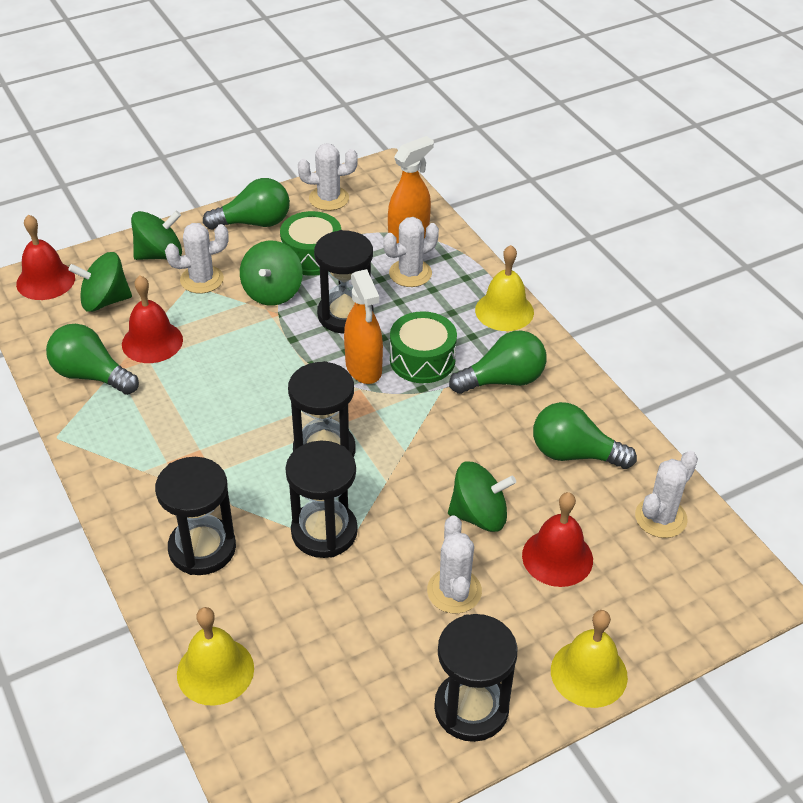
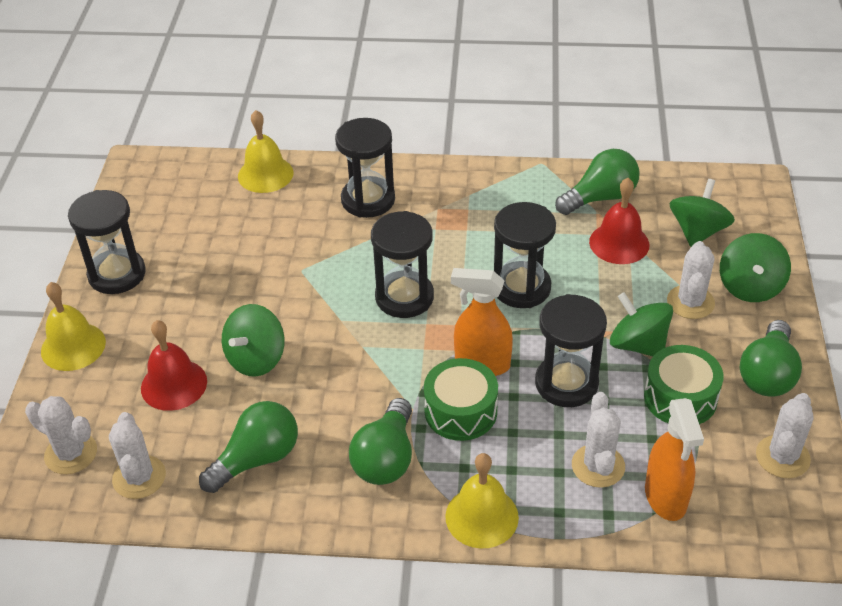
camera: 125 degrees right, 0 degrees up
red bell [16,214,75,300] -> none
black hourglass [285,441,358,558] -> black hourglass moved to [494,202,556,308]
white cactus [427,515,482,614] -> white cactus moved to [25,396,97,474]

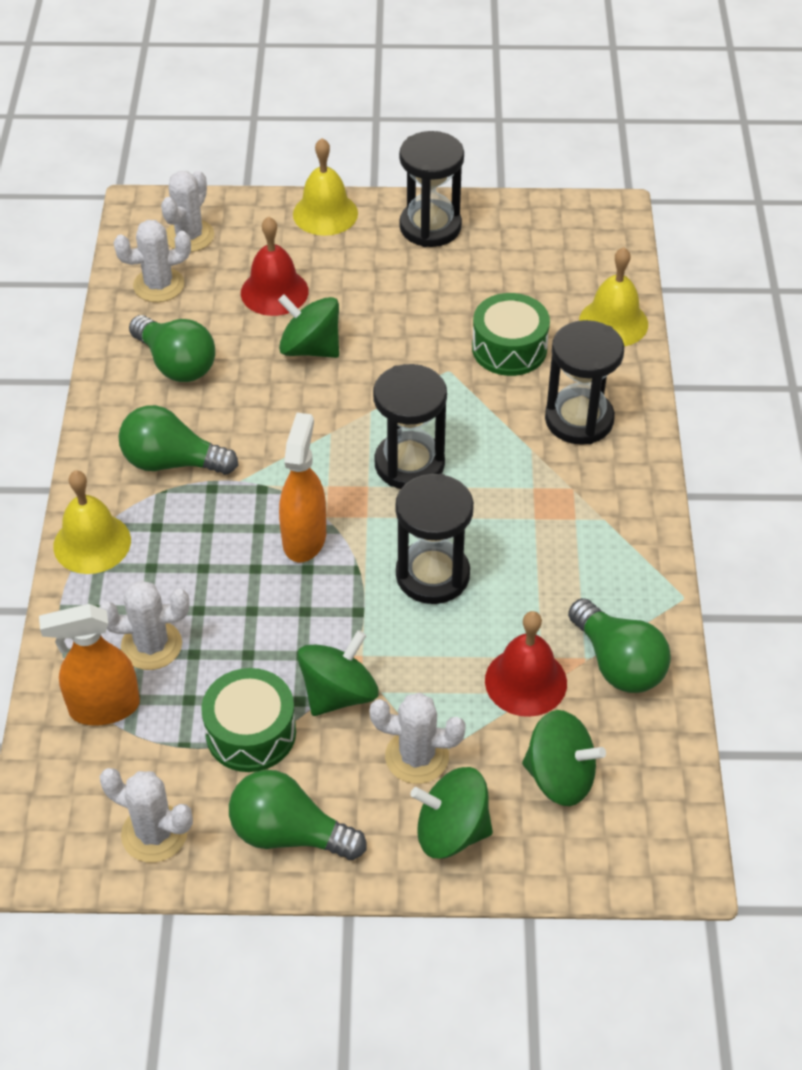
camera: 85 degrees right, 5 degrees up
green drum [424,358,498,441] -> green drum moved to [472,293,550,376]
black hourglass [535,294,607,407] -> none

